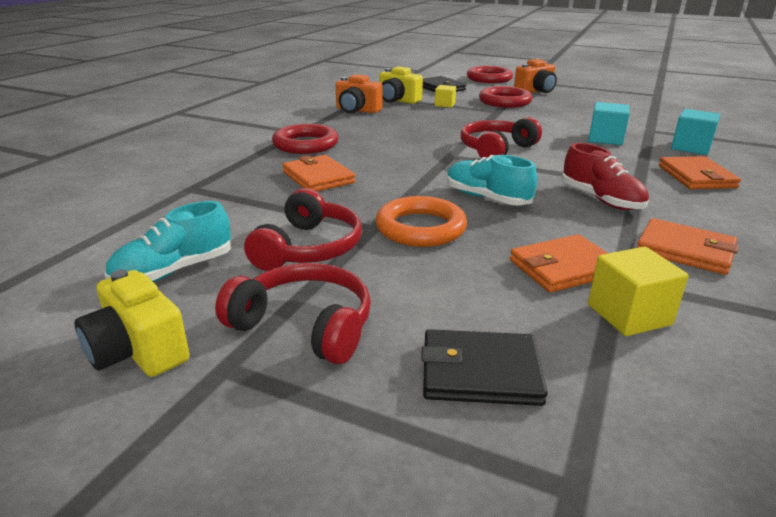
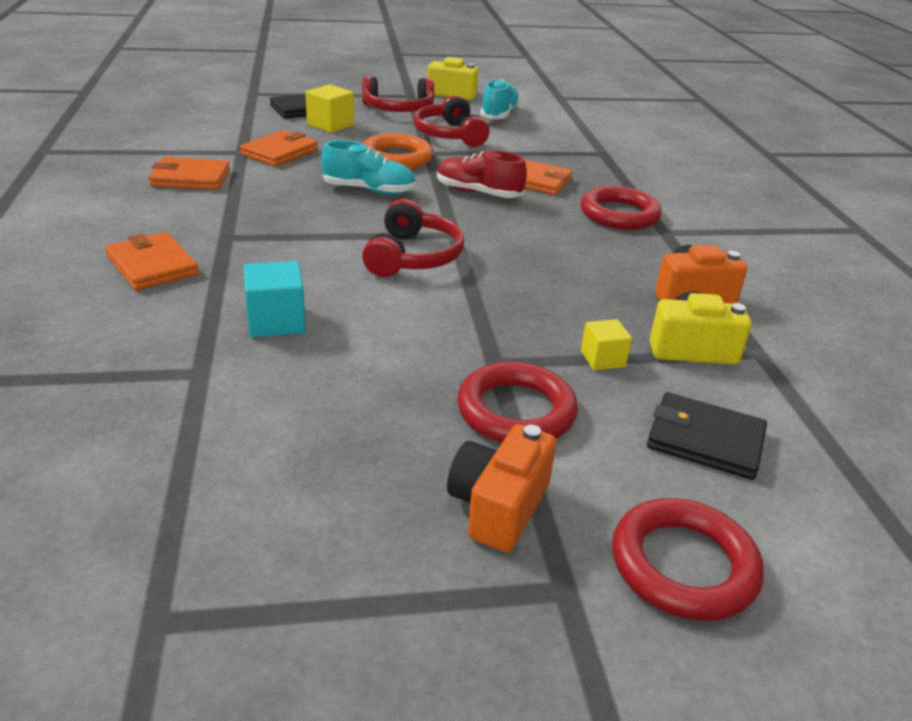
camera: 145 degrees right, 5 degrees up
red shoe [562,143,649,210] -> red shoe moved to [437,150,527,198]
yellow cube [588,246,689,336] -> yellow cube moved to [306,84,354,133]
turquoise cube [671,109,720,155] -> none

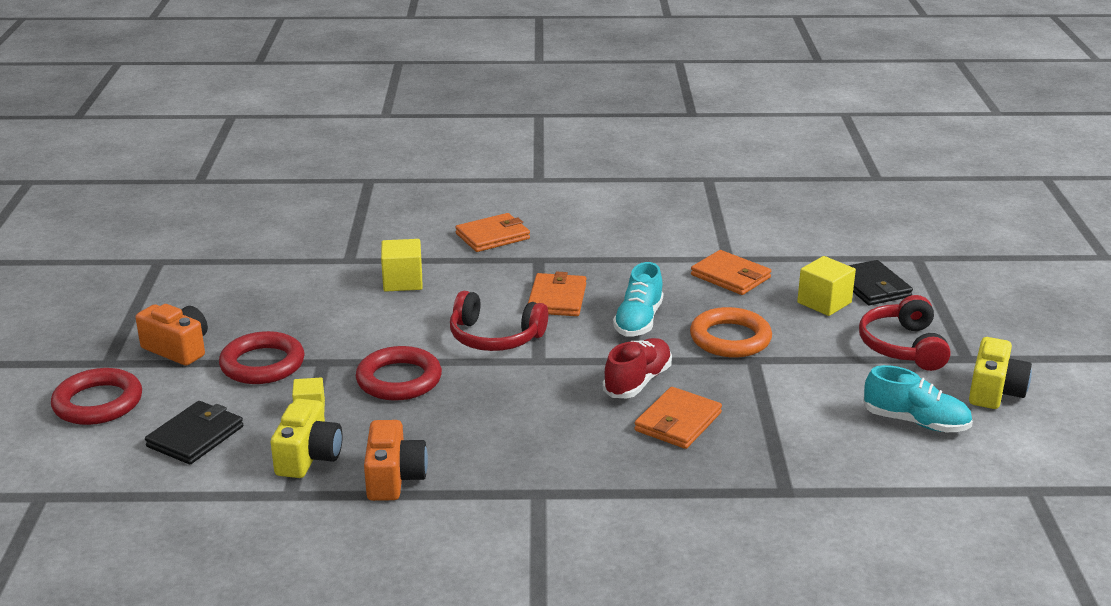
camera: 100 degrees right, 5 degrees down
orange wallet [148,157,230,190] -> orange wallet moved to [528,271,586,316]
turquoise cube [244,261,306,337] -> yellow cube [381,239,423,292]
red headphones [413,95,490,147] -> none
red ring [581,186,662,230] -> red ring moved to [356,346,442,401]

